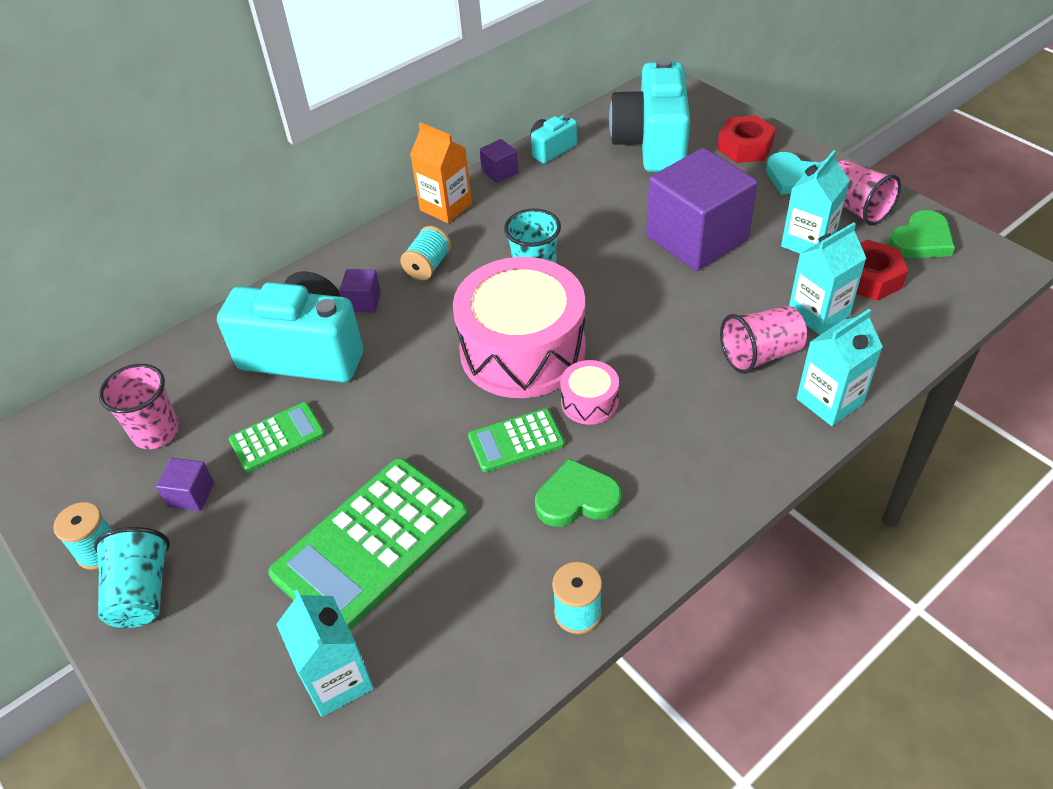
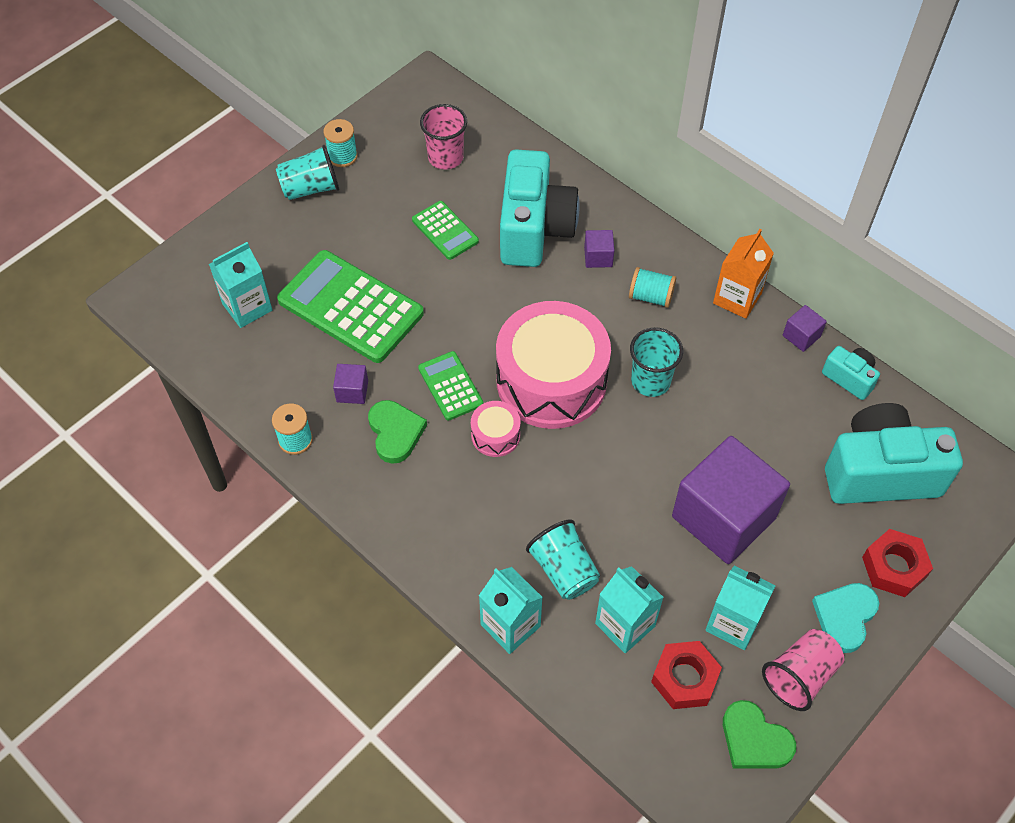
camera: 80 degrees right, 10 degrees up
purple cube [156,458,214,511] -> purple cube moved to [333,364,368,404]
pink cup [720,306,807,374] -> turquoise cup [526,520,600,600]

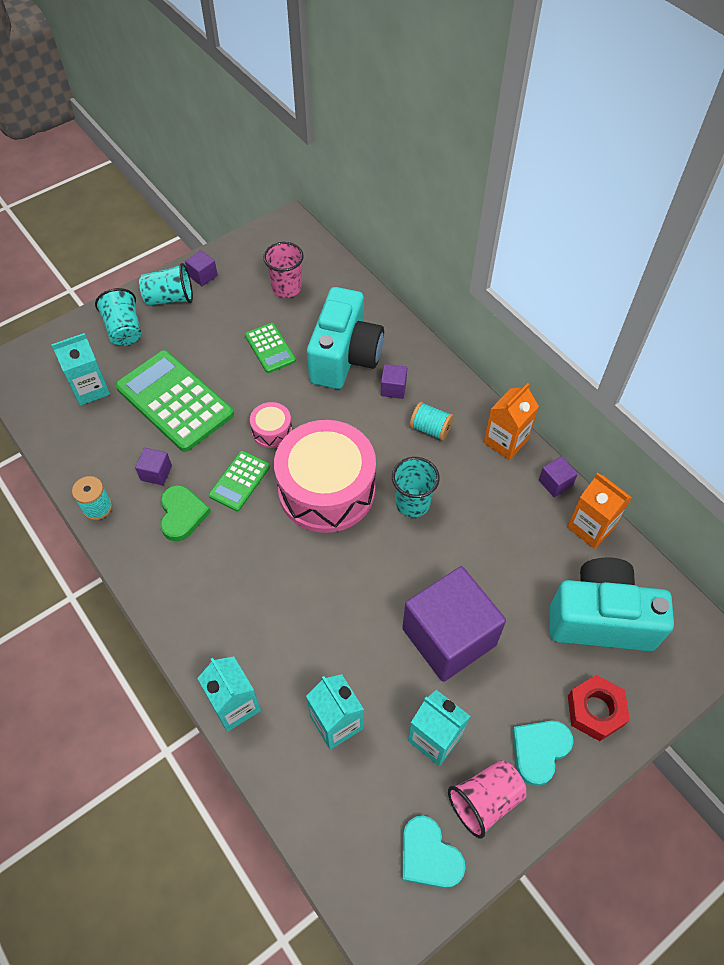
camera: 10 degrees right, 0 degrees up
turquoise spool [324,119,358,167] -> purple cube [185,250,218,286]
green calculator [418,351,483,420] -> green calculator turned 135 degrees counterclockwise [209,451,270,511]
pink drum [471,401,521,457] -> pink drum moved to [250,402,292,448]
turquoise cup [526,520,600,600] -> turquoise cup moved to [95,288,141,346]
red nut [651,641,722,709] -> none
green heart [723,700,796,769] -> turquoise heart [402,816,466,888]
turquoise camera [822,346,880,400] -> orange carton [567,473,632,549]

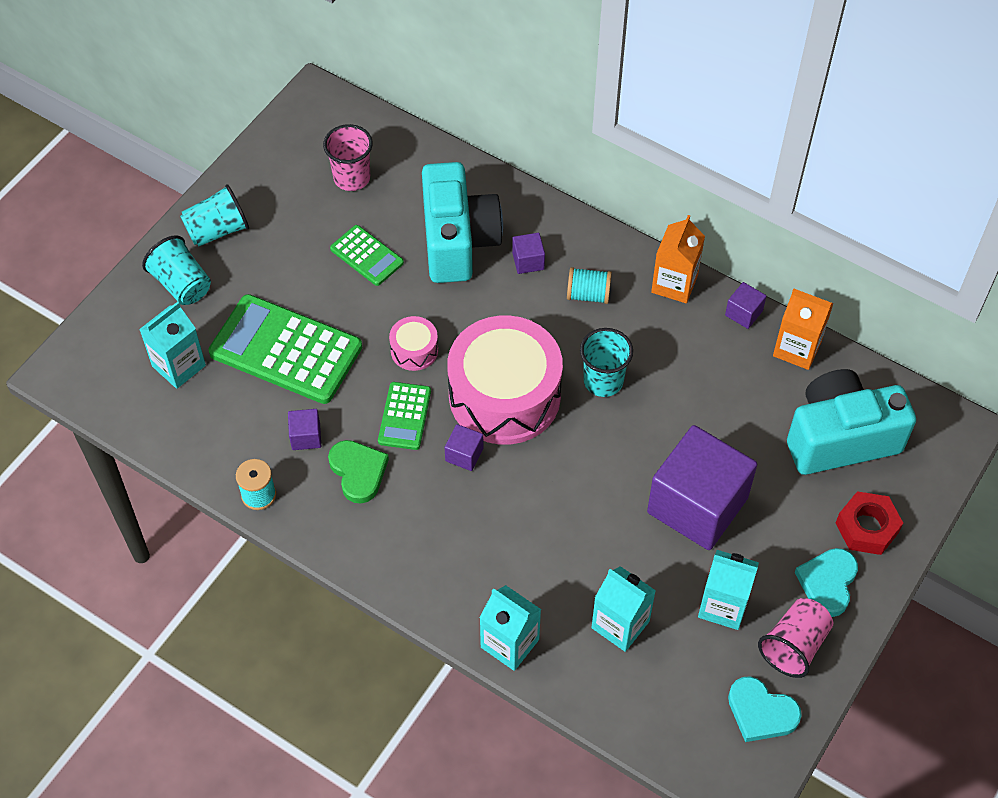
camera: 20 degrees left, 0 degrees up
purple cube [185,250,218,286] -> purple cube moved to [445,424,484,471]

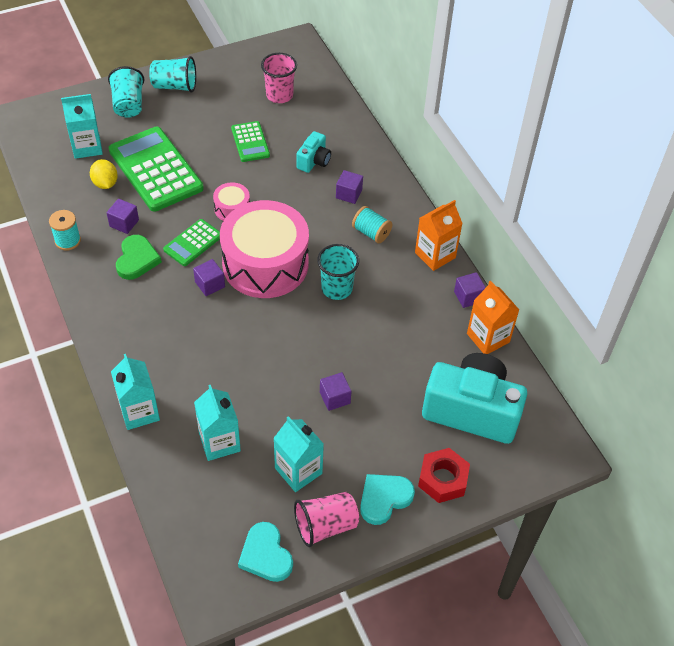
camera: 30 degrees right, 5 degrees down
turquoise camera [422,162,503,283] -> turquoise camera [297,131,331,173], size x0.47
purple cube [647,425,757,550] -> purple cube [320,372,352,411], size x0.40
none -> yellow lemon [90,159,118,189]

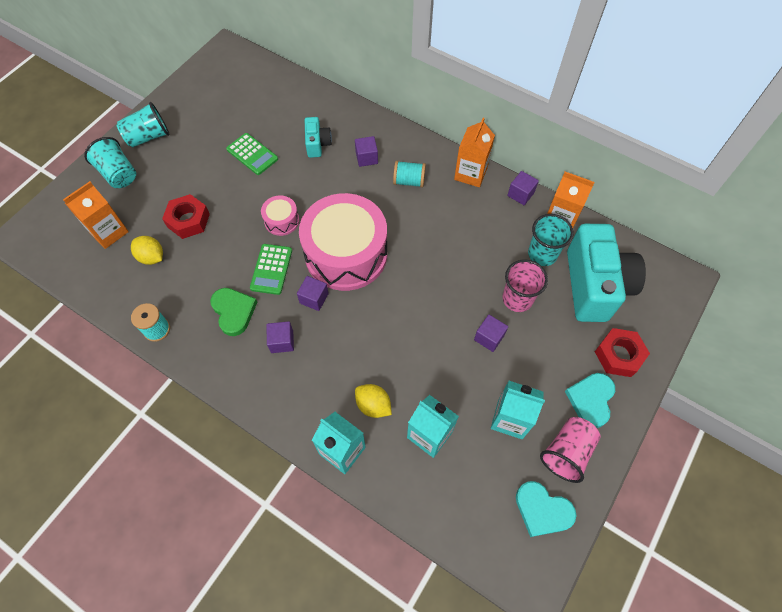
camera: 30 degrees left, 10 degrees up
turquoise carton [61,94,103,159] -> orange carton [63,181,129,249]
purple cube [107,199,139,234] -> purple cube moved to [266,321,294,353]
green calculator [109,127,204,212] -> red nut [162,194,210,239]
pink cup [261,53,297,103] -> pink cup moved to [503,260,548,312]
turquoise cup [317,244,359,300] -> turquoise cup moved to [528,214,573,266]
turquoise camera [422,353,527,444] -> turquoise camera turned 105 degrees clockwise [567,224,646,322]
none -> yellow lemon [355,384,392,418]

